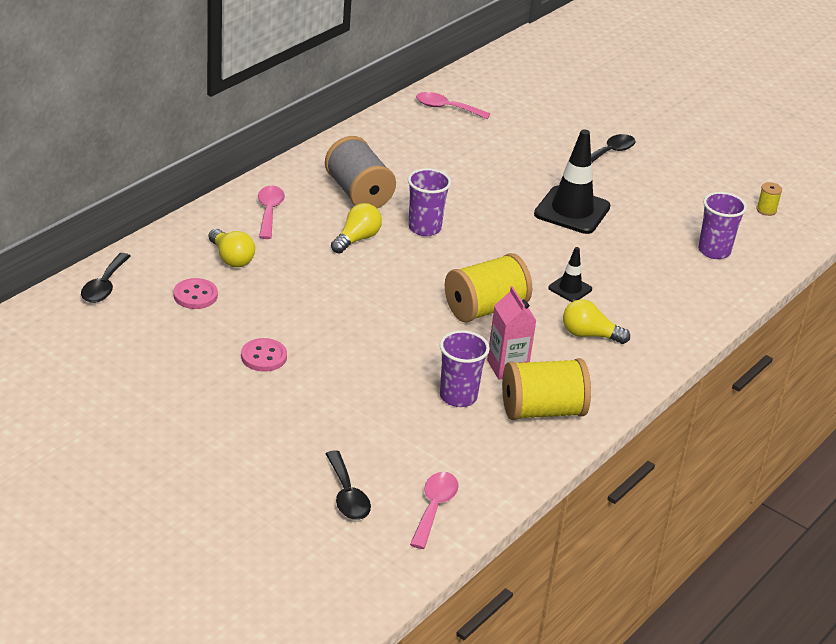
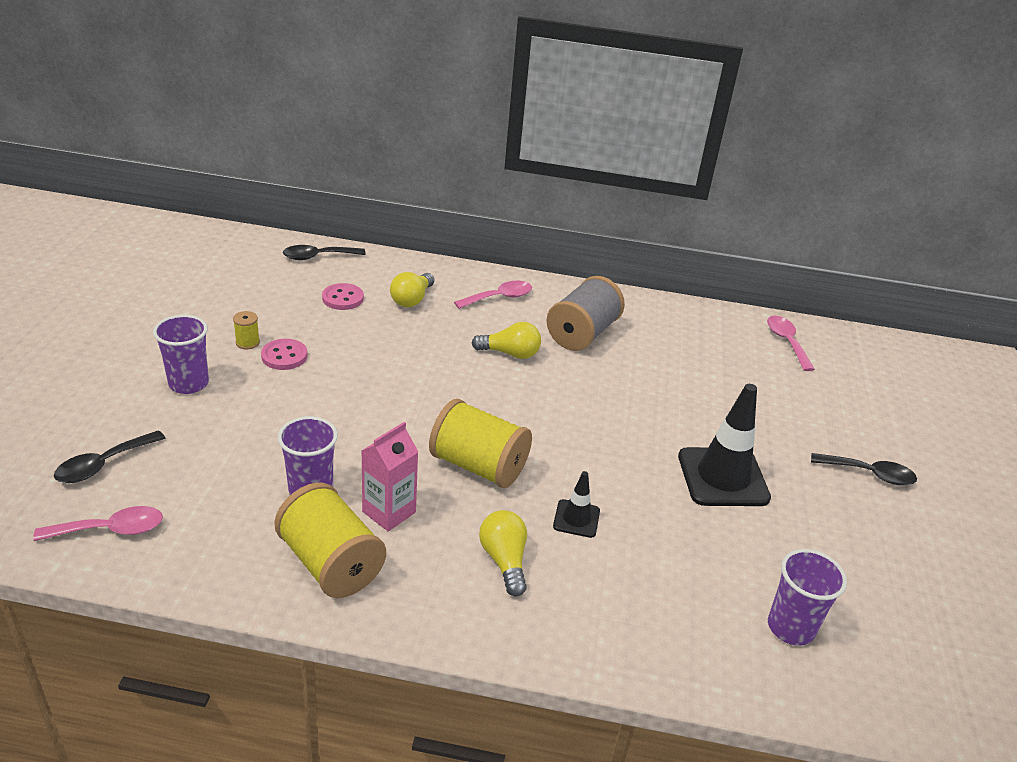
camera: 60 degrees right, 0 degrees up
purple cup [408,168,451,236] -> purple cup moved to [153,315,209,394]
yellow spool [756,182,782,216] -> yellow spool moved to [233,311,260,349]

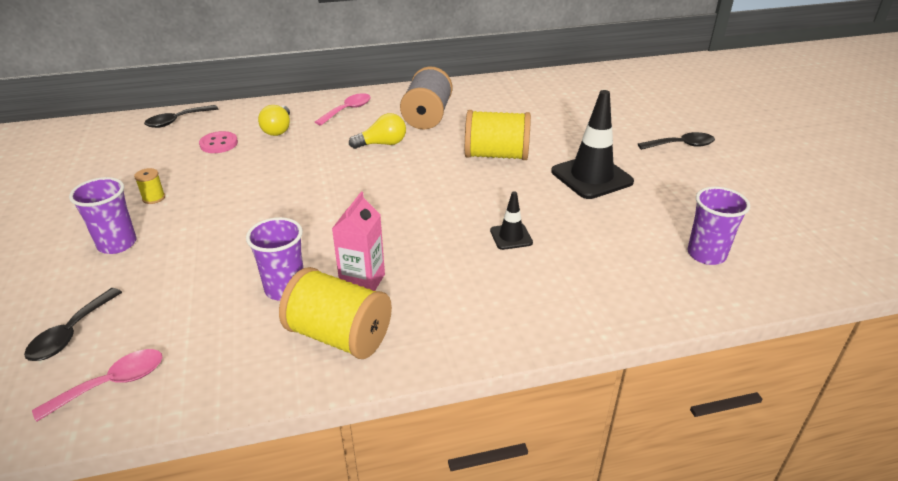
camera: 20 degrees left, 0 degrees up
pink button [261,339,308,370] -> none
yellow spool [429,399,532,488] -> yellow spool moved to [465,110,531,160]
yellow light bulb [479,510,527,597] -> none
pink spoon [767,316,815,371] -> none

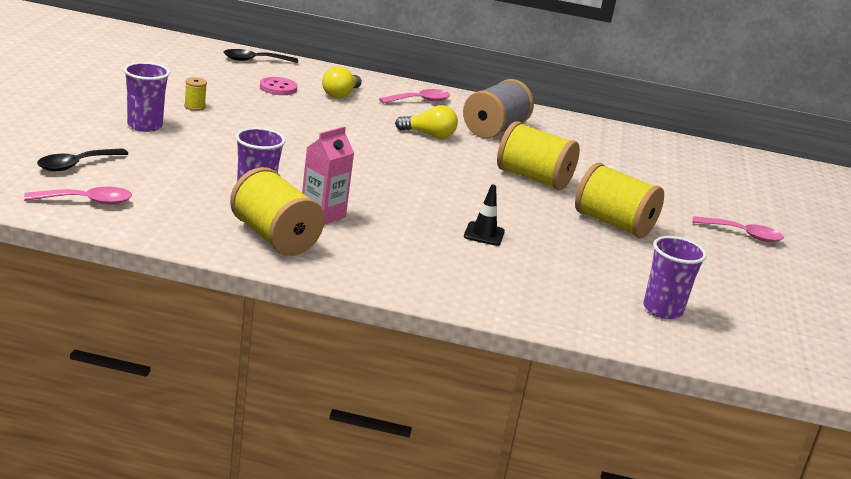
camera: 20 degrees right, 10 degrees down
black traffic cone [551,90,634,199] -> yellow spool [575,163,664,238]
black spoon [638,132,715,150] -> pink spoon [692,216,784,242]

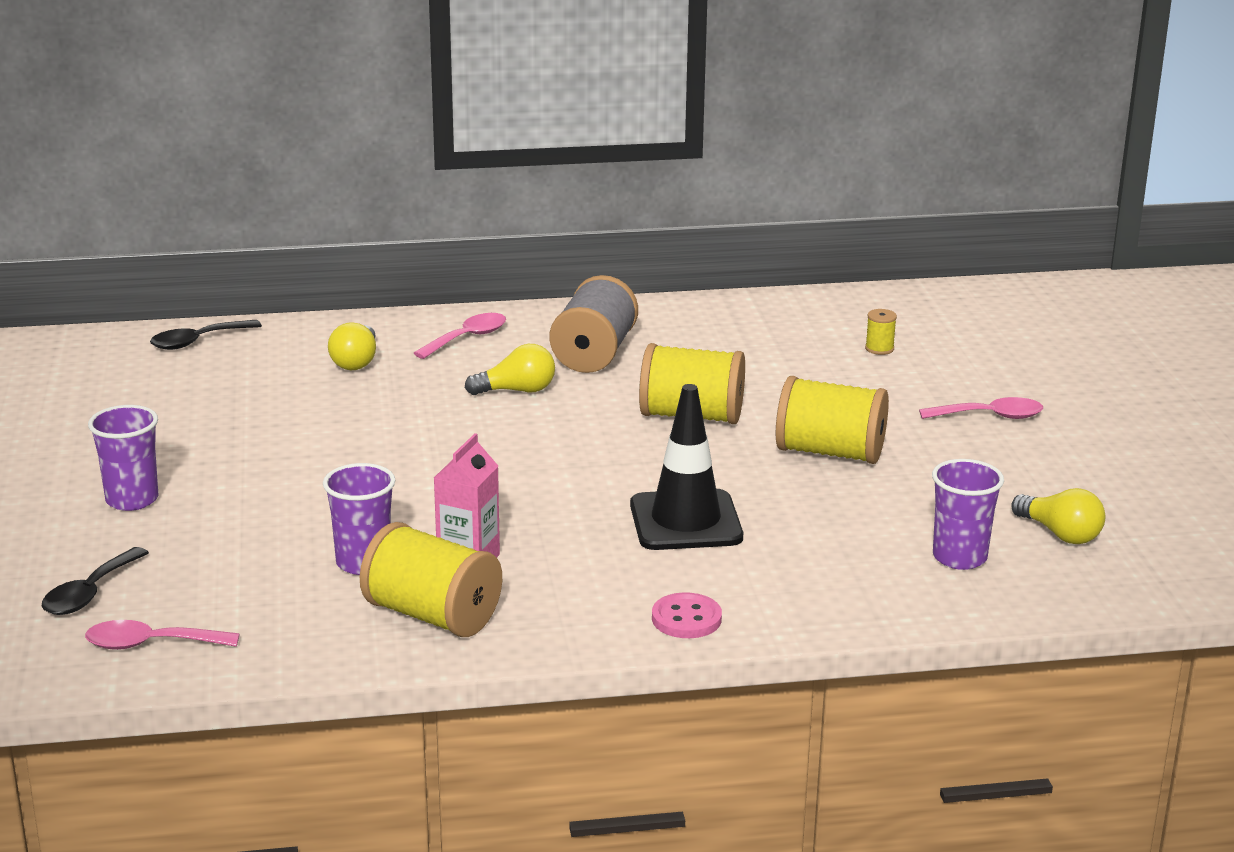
camera: 15 degrees left, 0 degrees up
pink spoon [24,187,132,205] -> pink spoon turned 150 degrees counterclockwise [85,620,240,650]
yellow spool [184,77,207,111] -> yellow spool moved to [865,309,897,355]
pink button [260,77,297,95] -> pink button moved to [652,592,722,638]
black traffic cone [464,185,505,246] -> black traffic cone [630,384,743,550], size x1.97
none -> yellow light bulb [1011,488,1105,544]

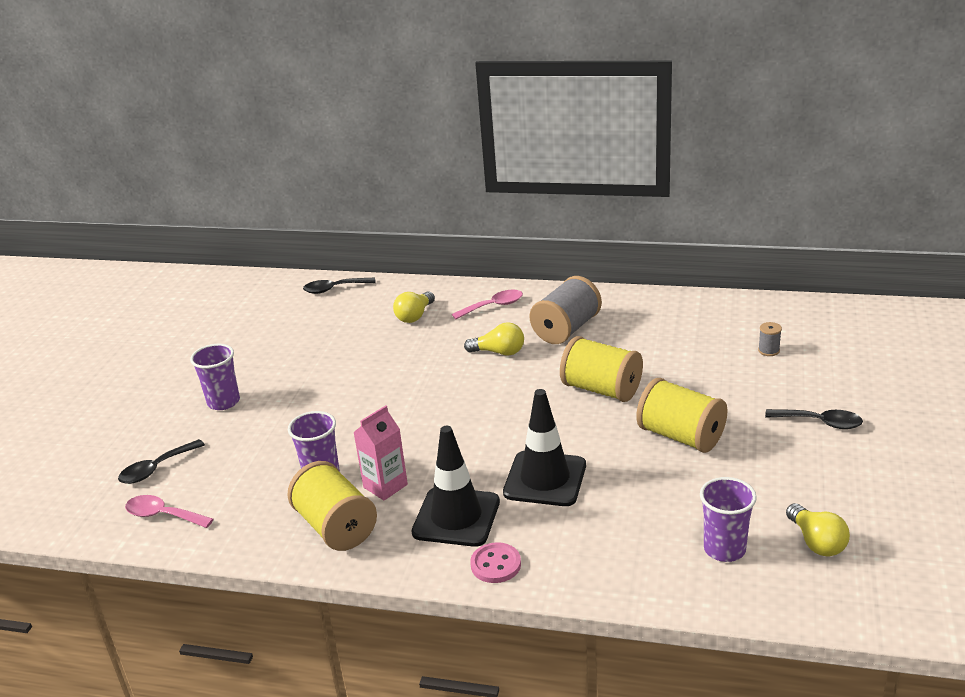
camera: 25 degrees right, 5 degrees up
yellow spool [865,309,897,355] -> grey spool [758,322,782,356]
pink spoon [919,397,1043,419] -> black spoon [765,409,863,429]
none -> black traffic cone [412,426,500,547]

